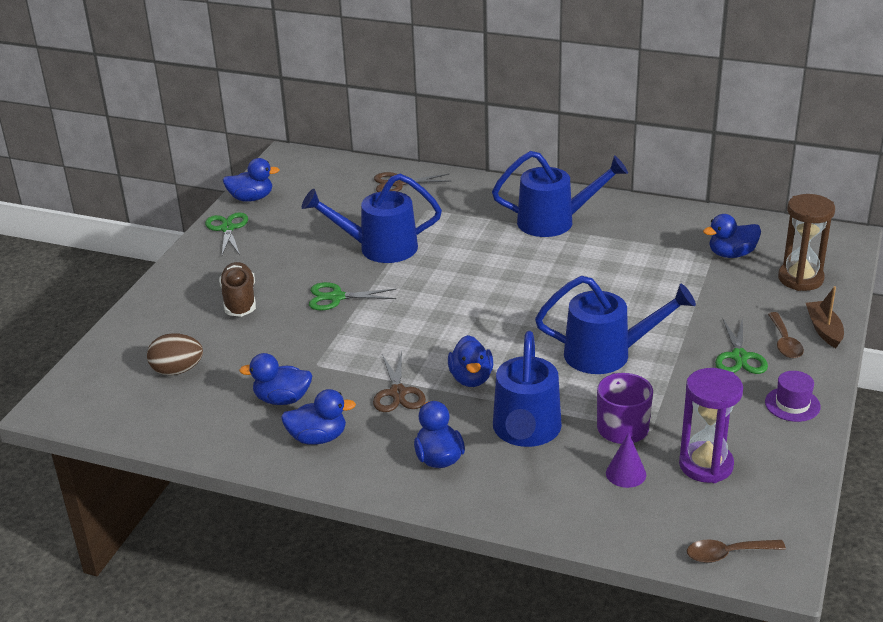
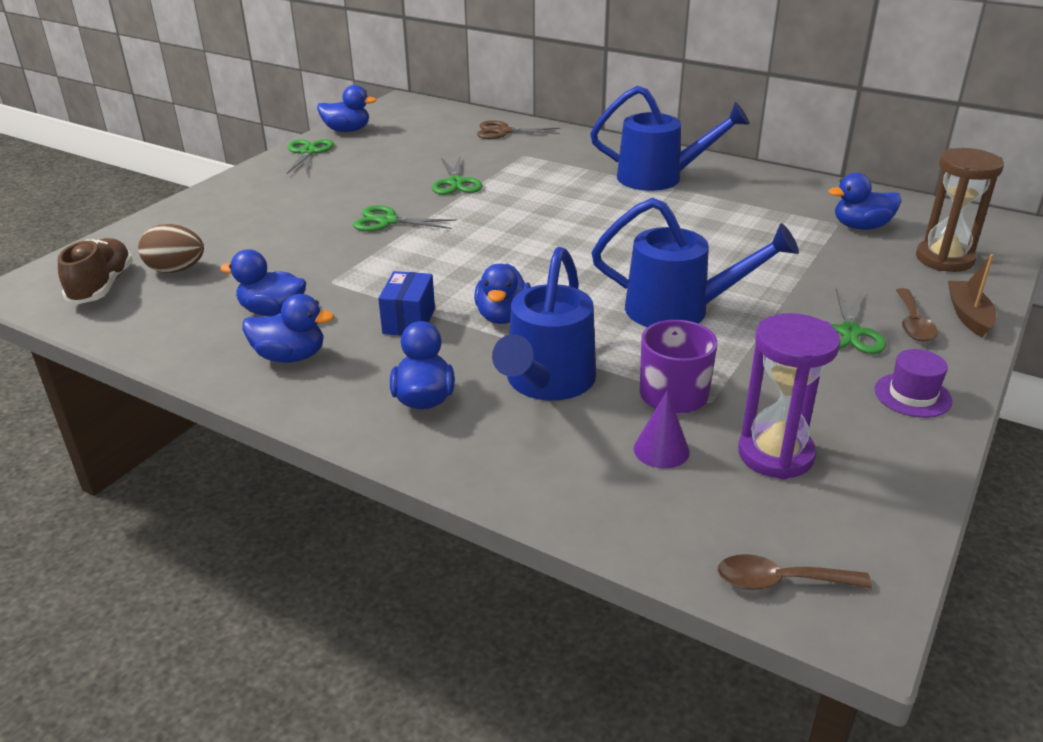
camera: 10 degrees right, 0 degrees up
brown shoe [219,262,256,317] -> brown shoe moved to [58,238,133,304]
blue watering can [302,174,442,263] -> green scissors [432,157,482,195]
brown scissors [373,352,426,412] -> blue box [378,271,435,336]

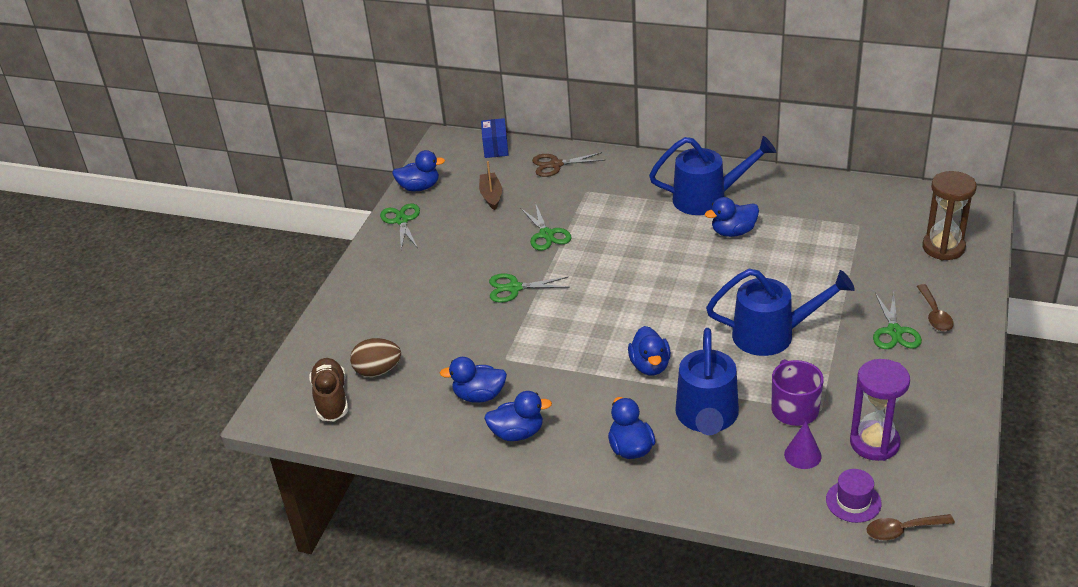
camera: 10 degrees left, 5 degrees up
blue box [378,271,435,336] -> blue box moved to [481,118,509,158]
blue duck [828,173,902,230] -> blue duck moved to [705,197,759,237]
purple hat [875,349,953,418] -> purple hat moved to [826,469,882,523]
brown boat [948,254,996,337] -> brown boat moved to [479,161,502,210]

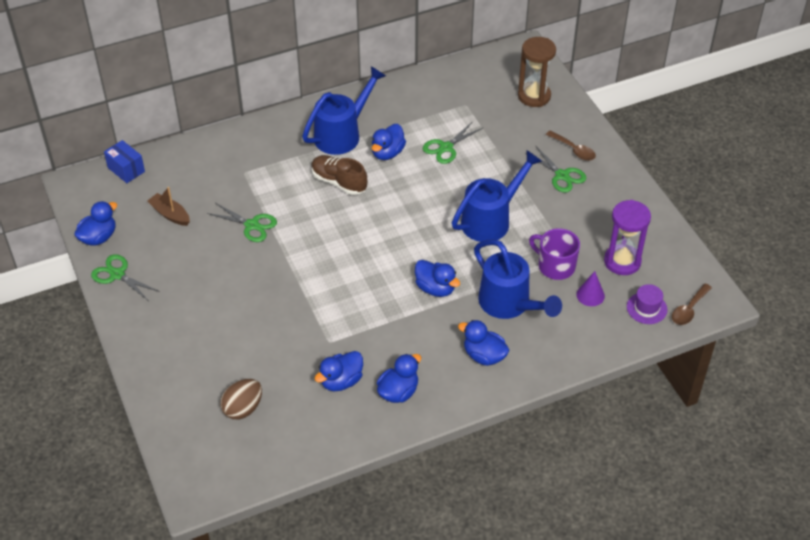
camera: 45 degrees left, 10 degrees up
brown shoe [309,358,348,421] -> brown shoe moved to [312,155,367,195]
green scissors [489,273,570,303] -> green scissors moved to [423,121,483,164]
brown scissors [532,152,606,177] -> none

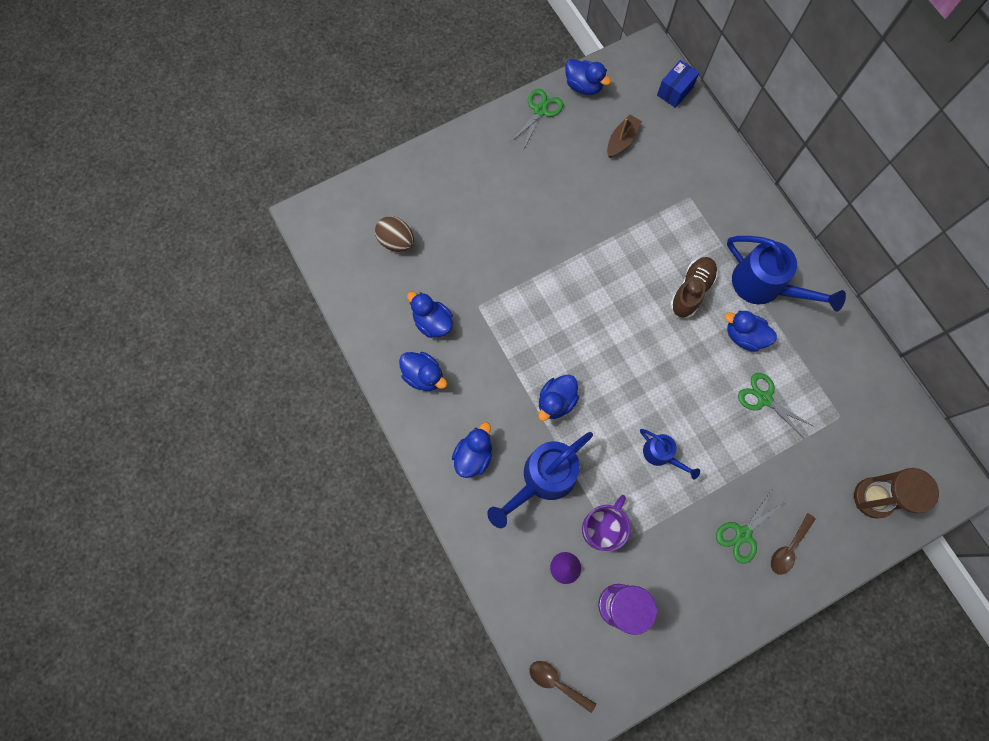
camera: 85 degrees right, 25 degrees up
green scissors [207,203,277,242] -> none
blue watering can [452,150,542,242] -> blue watering can [640,429,700,480], size x0.54
purple hat [627,284,667,324] -> none

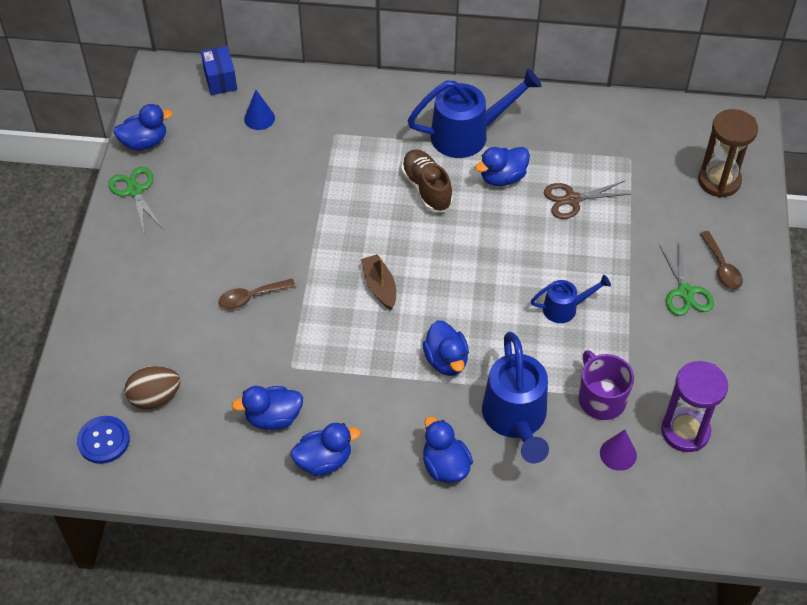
camera: 55 degrees left, 20 degrees down
brown spoon [529,661,596,713] -> brown spoon moved to [219,279,295,309]
brown boat [607,115,642,158] -> brown boat moved to [361,254,396,310]
green scissors [738,373,813,439] -> brown scissors [544,181,630,219]
none -> blue button [77,416,130,464]
none -> blue cone [244,90,275,130]

